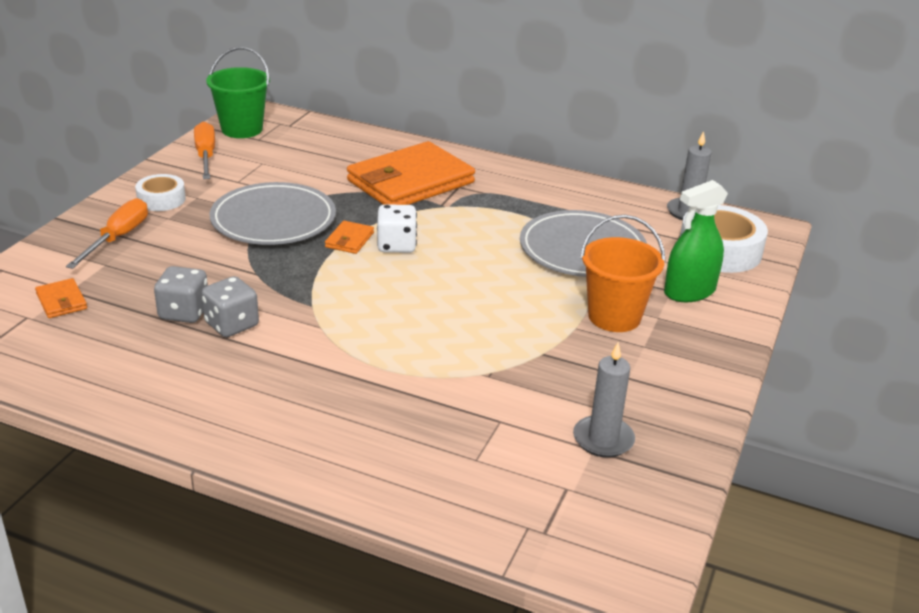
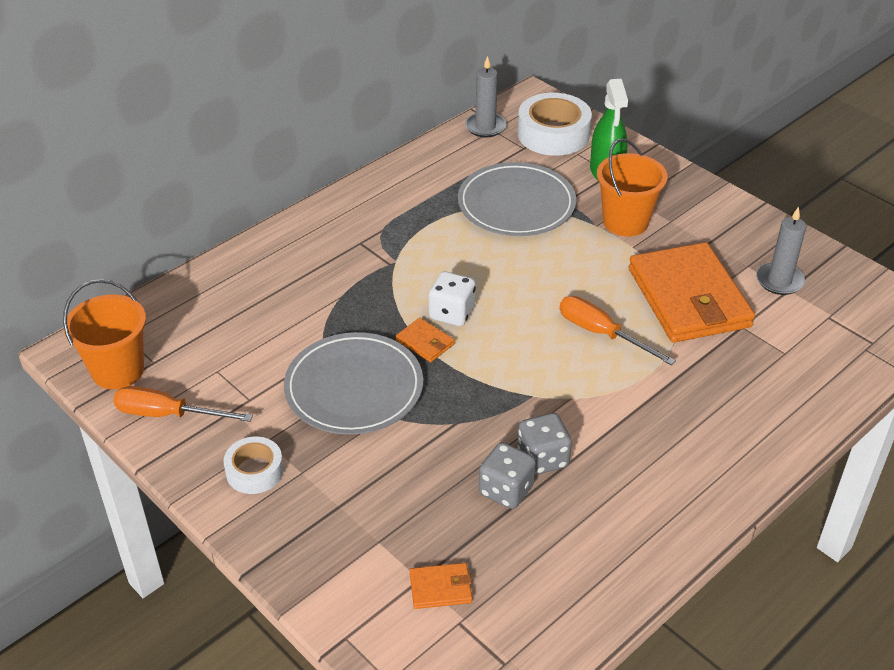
camera: 65 degrees left, 10 degrees up
orange screwdriver [66,198,148,269] -> orange screwdriver moved to [560,296,676,365]
green bucket [206,47,270,138] -> orange bucket [63,279,146,389]
orange wallet [347,141,475,205] -> orange wallet moved to [629,242,755,343]

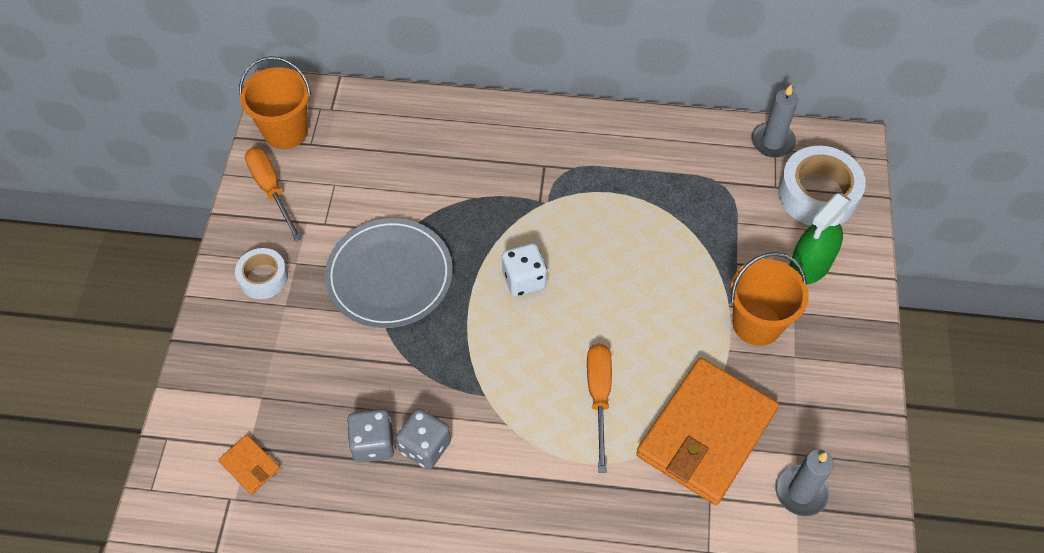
camera: 50 degrees right, 15 degrees up
orange wallet [396,318,455,362] -> none
grey plate [458,162,576,236] -> none

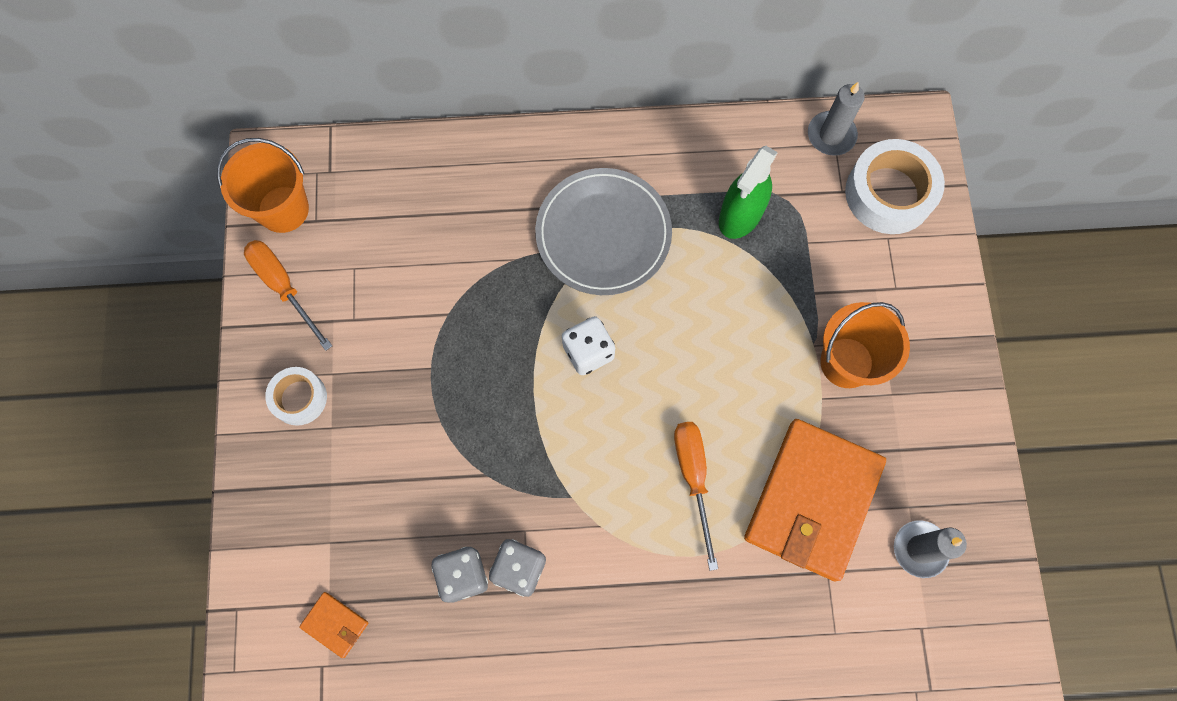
camera: 10 degrees left, 15 degrees up
grey plate [325,218,453,328] -> grey plate moved to [535,168,672,295]
green spray bottle [789,193,852,285] -> green spray bottle moved to [719,146,778,239]

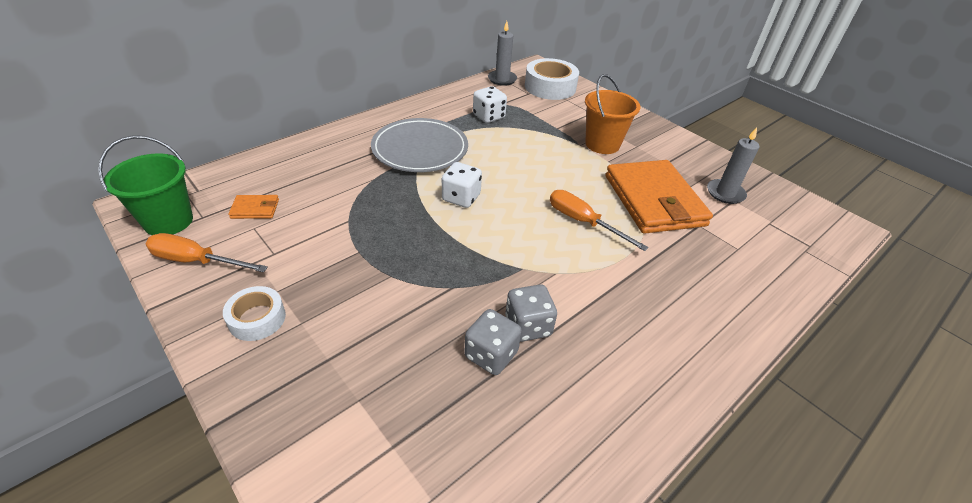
camera: 40 degrees left, 30 degrees down
orange bucket [217,138,309,233] -> green bucket [98,135,193,235]
orange wallet [299,592,368,658] -> orange wallet moved to [228,195,279,219]
green spray bottle [719,146,778,239] -> white dice [473,86,507,123]

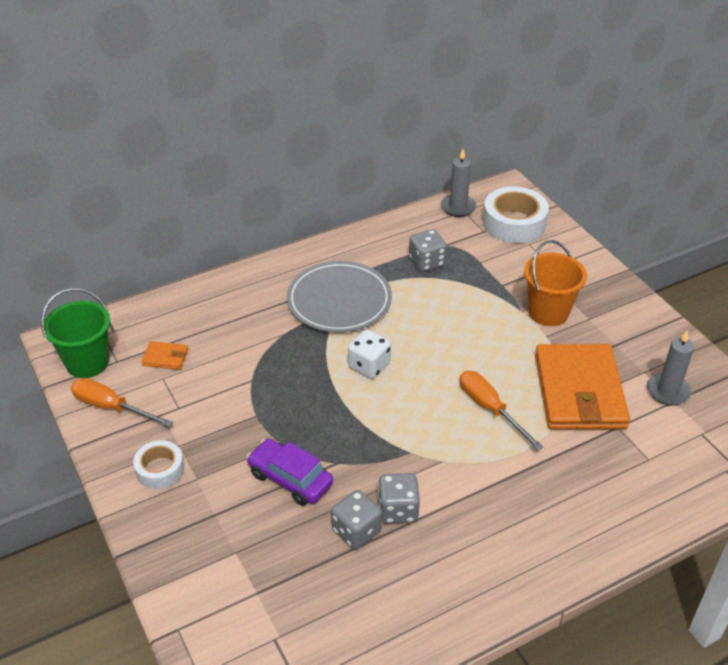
camera: 15 degrees right, 0 degrees up
white dice [473,86,507,123] -> grey dice [409,229,447,272]
none -> purple car [247,438,333,506]

